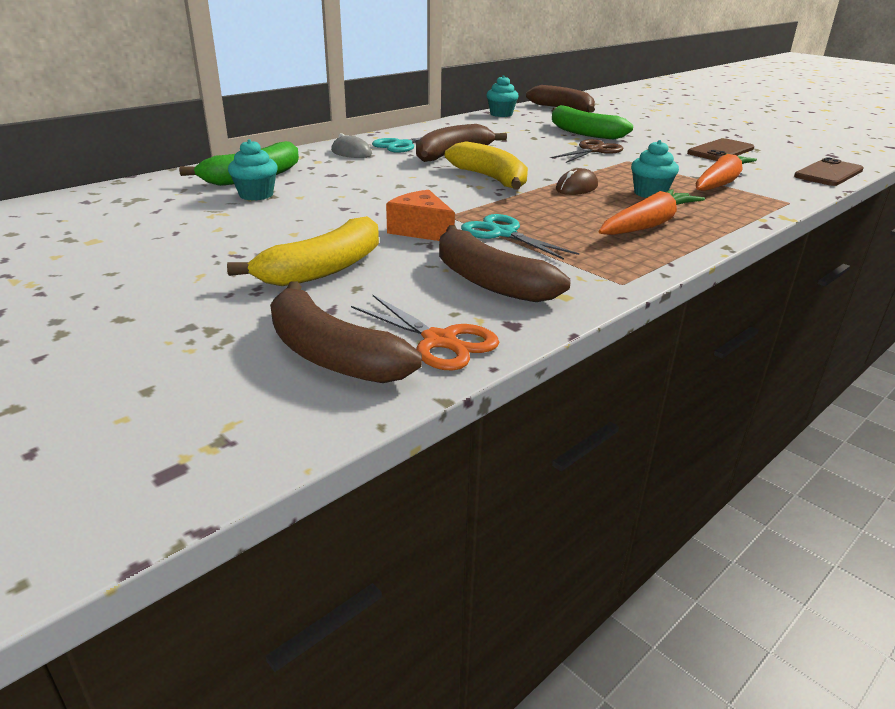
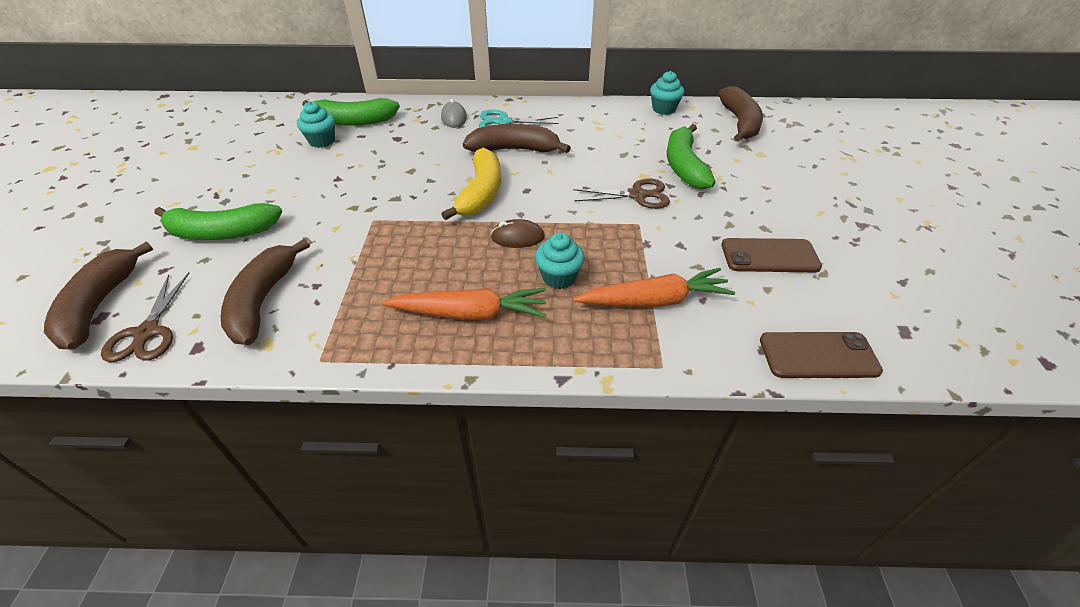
camera: 45 degrees right, 15 degrees up
yellow banana [227,216,379,286] -> green banana [155,203,282,240]
orange scissors [351,295,499,370] -> brown scissors [101,273,189,362]
orange cheese [386,190,455,241] -> none
turquoise scissors [461,214,579,260] -> none

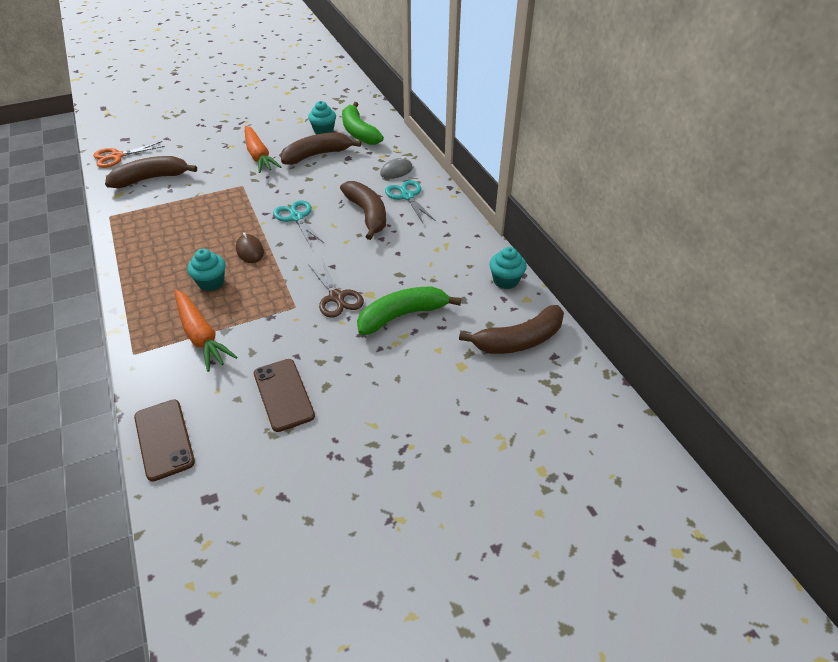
camera: 65 degrees right, 0 degrees up
brown banana [44,241,153,349] -> brown banana moved to [280,132,361,165]
brown scissors [101,273,189,362] -> orange scissors [93,141,165,168]
green banana [155,203,282,240] -> none
orange carrot [382,288,547,320] -> orange carrot moved to [245,126,281,173]
yellow banana [441,148,501,220] -> turquoise scissors [273,200,324,245]

